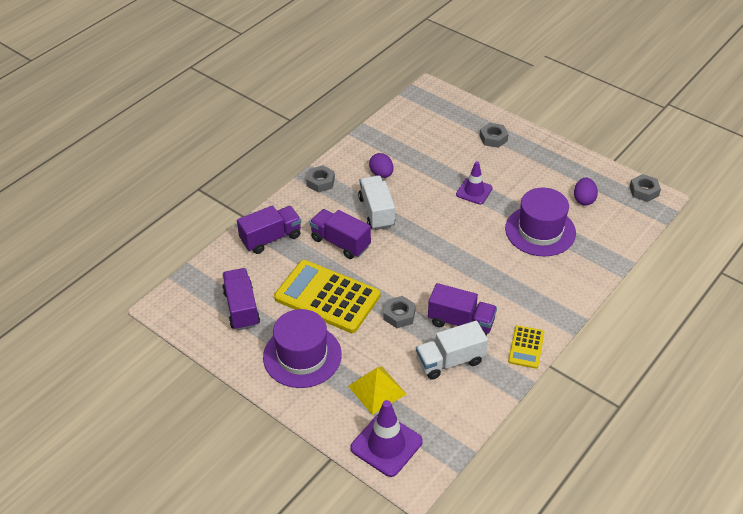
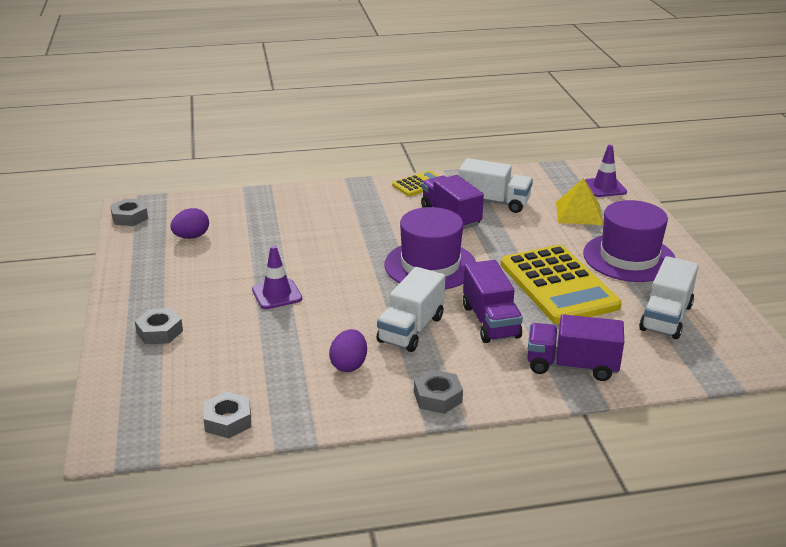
camera: 140 degrees left, 15 degrees down
purple truck [222,268,260,330] -> white truck [639,256,699,339]
purple traffic cone [350,400,423,477] -> purple traffic cone [585,145,627,197], size x0.67
grey nut [384,296,416,328] -> grey nut moved to [203,391,251,439]
purple hat [505,187,576,257] -> purple hat moved to [384,207,476,289]

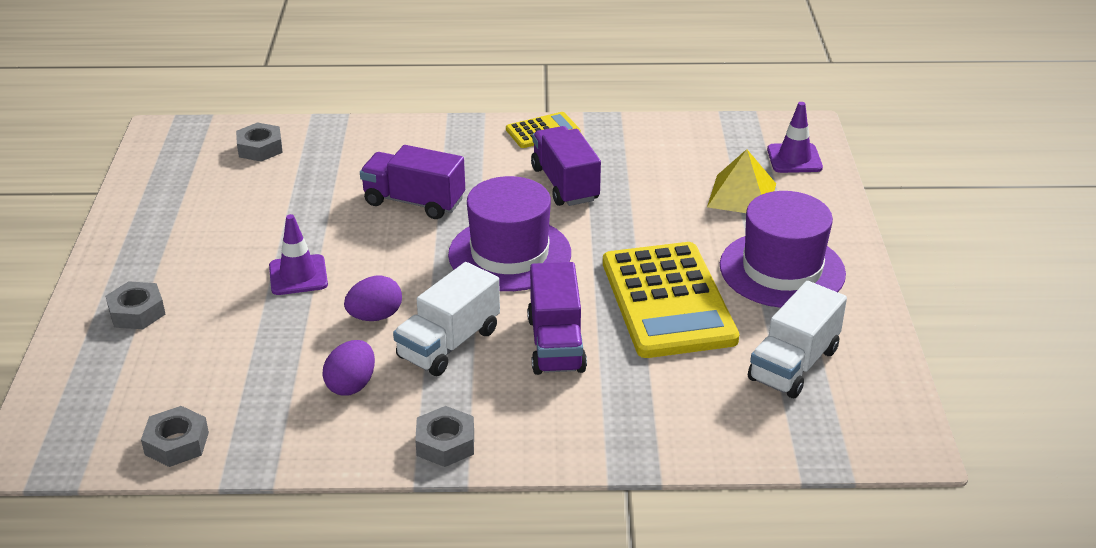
camera: 10 degrees right, 5 degrees up
grey nut [110,198,148,226] -> grey nut moved to [236,122,283,162]
purple egg [171,208,209,239] -> purple egg moved to [344,276,402,321]
white truck [459,158,533,213] -> none
purple truck [527,314,624,381] -> purple truck moved to [360,145,465,219]

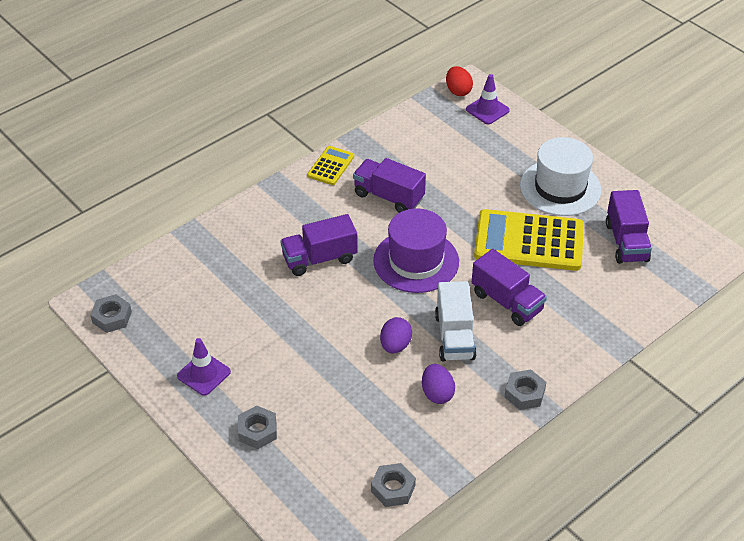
camera: 40 degrees left, 10 degrees up
grey nut [236,122,283,162] -> grey nut moved to [90,294,132,333]
purple traffic cone [269,214,328,295] -> purple traffic cone moved to [177,338,231,396]
yellow calculator [603,242,739,358] -> yellow calculator turned 150 degrees clockwise [474,209,584,271]
yellow pyramid [707,149,776,213] -> none
purple hat [720,191,846,308] -> white hat [520,137,601,216]
white truck [748,281,847,398] -> purple truck [606,190,652,264]
none -> red egg [446,66,473,96]

